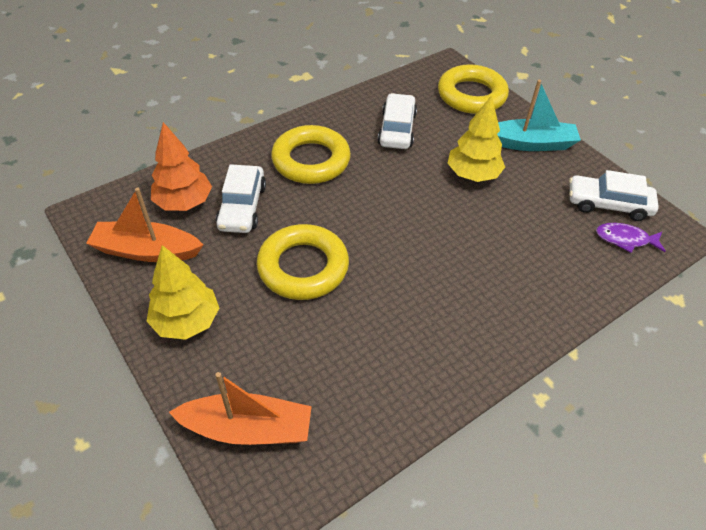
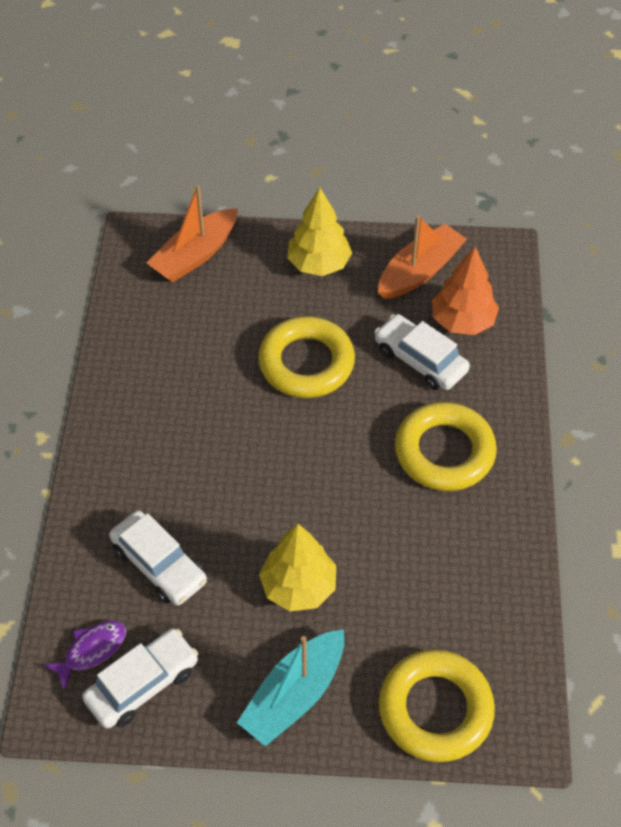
camera: 130 degrees right, 5 degrees up
white car [378,93,417,149] -> white car moved to [109,510,207,605]

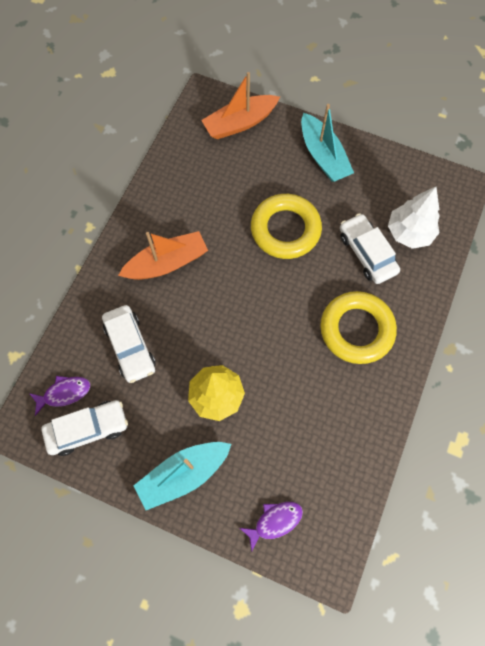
camera: 20 degrees right, 15 degrees up
yellow tree [287,187,352,276] -> turquoise boat [301,104,354,182]
orange boat [378,215,467,299] -> orange boat moved to [118,231,208,280]
yellow ring [379,650,495,762] -> purple fish [240,502,303,551]
orange tree [432,247,499,335] -> white tree [388,187,440,249]

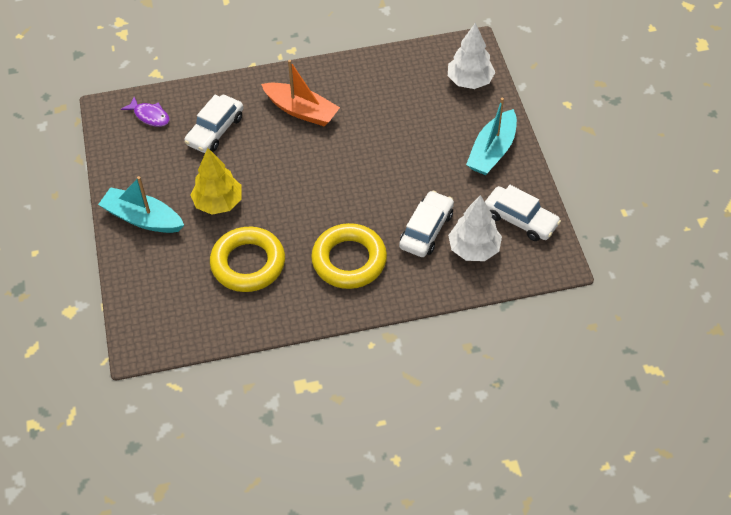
camera: 55 degrees right, 15 degrees down
white car [41,400,128,456] -> white car moved to [485,185,561,241]
orange boat [201,72,280,139] -> white tree [448,23,495,89]
purple fish [240,502,303,551] -> none
yellow ring [251,194,322,259] -> yellow ring moved to [210,227,285,292]

